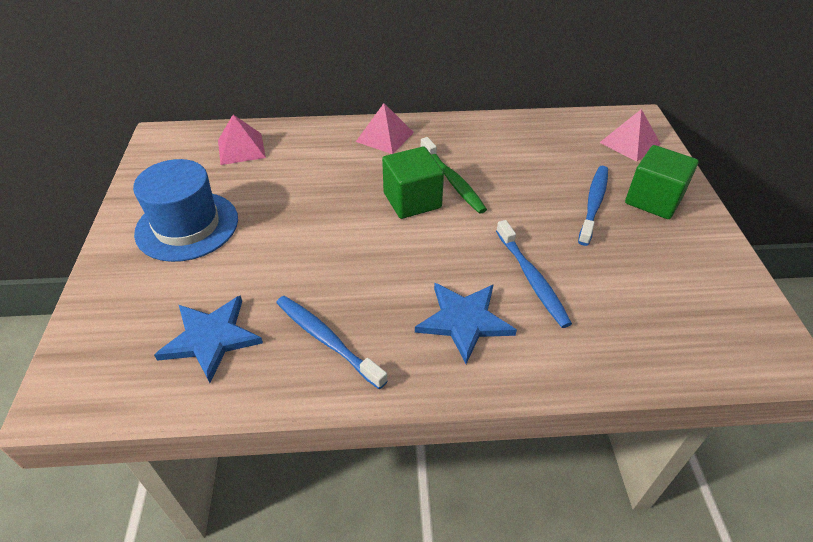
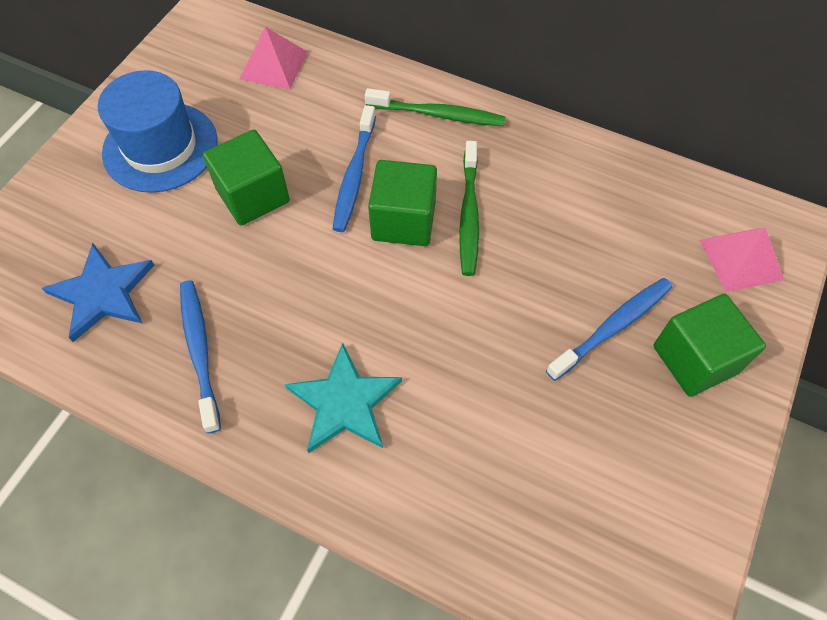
camera: 30 degrees right, 15 degrees up
pink pyramid [356,103,414,154] -> green toothbrush [365,88,505,126]
blue star [415,283,517,364] -> turquoise star [285,343,402,453]
blue toothbrush [496,220,572,328] -> blue toothbrush moved to [333,105,376,232]
none -> green cube [203,129,290,225]

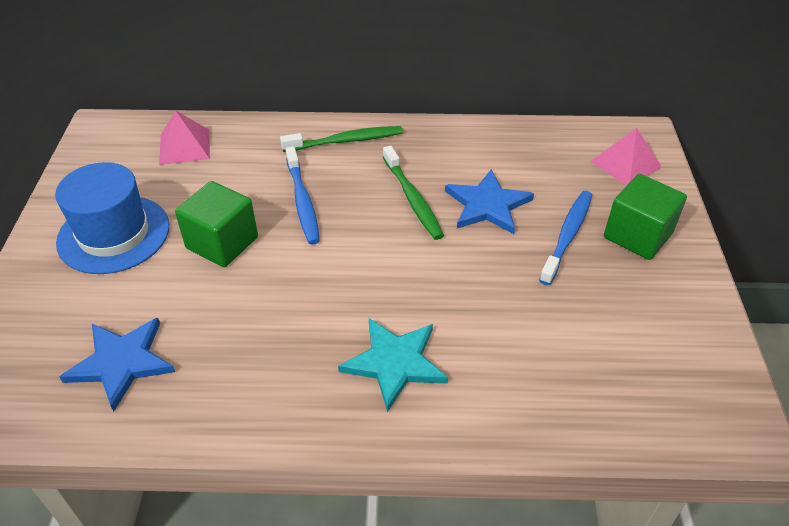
camera: 25 degrees left, 15 degrees down
blue toothbrush [180,280,221,434] -> none
green cube [368,160,437,246] -> none
none -> blue star [445,169,534,234]

